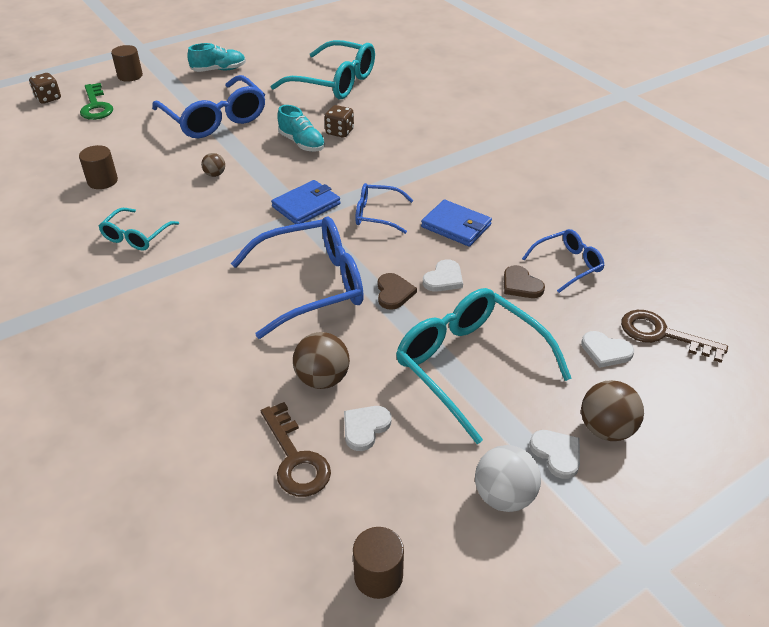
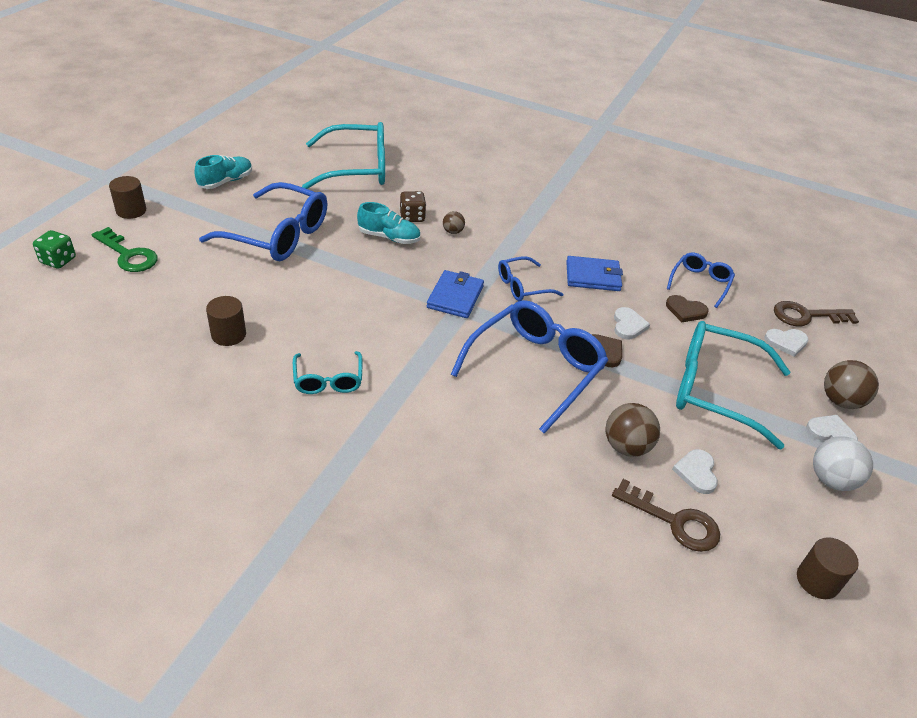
camera: 35 degrees left, 0 degrees up
brown dice [29,73,61,104] -> green dice [33,230,76,269]
brown ball [201,153,225,177] -> brown ball moved to [443,211,465,234]

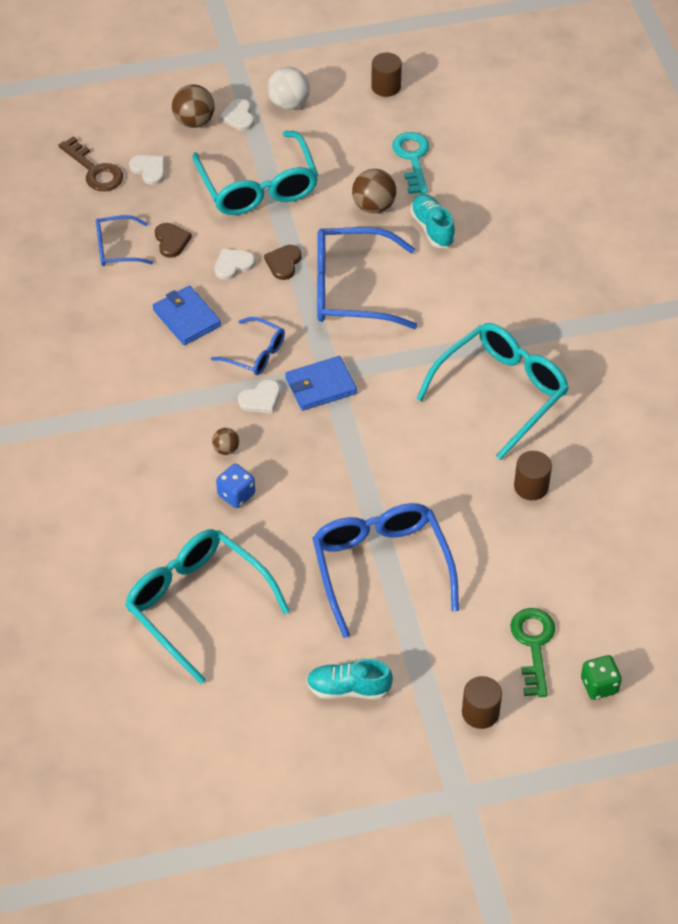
camera: 125 degrees left, 10 degrees up
turquoise glasses [293,351,363,394] -> turquoise glasses [416,323,569,460], size x1.89
turquoise shoe [357,202,420,244] -> turquoise shoe moved to [410,194,455,248]
brown dice [400,191,426,222] -> blue dice [216,464,255,508]
brown key [612,479,720,552] -> turquoise key [392,132,429,194]
white heart [672,449,718,494] -> white heart moved to [238,380,280,414]

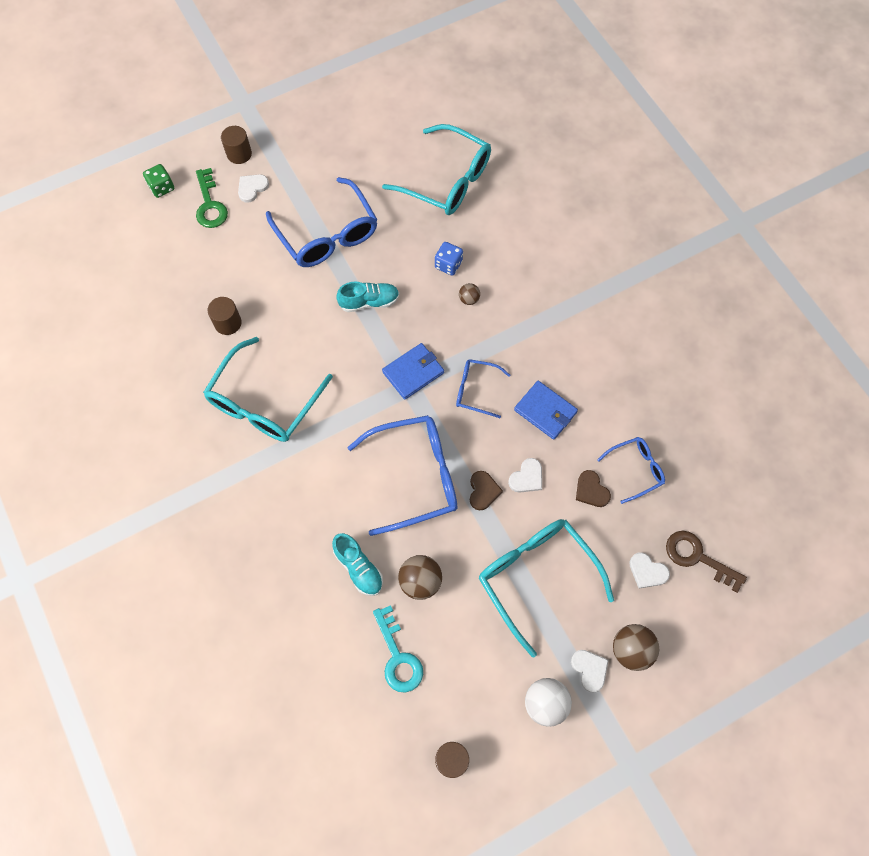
camera: 165 degrees right, 15 degrees up
white heart [238,380,280,414] -> white heart moved to [238,174,269,203]
turquoise shoe [306,659,393,699] -> turquoise shoe moved to [336,282,400,312]

